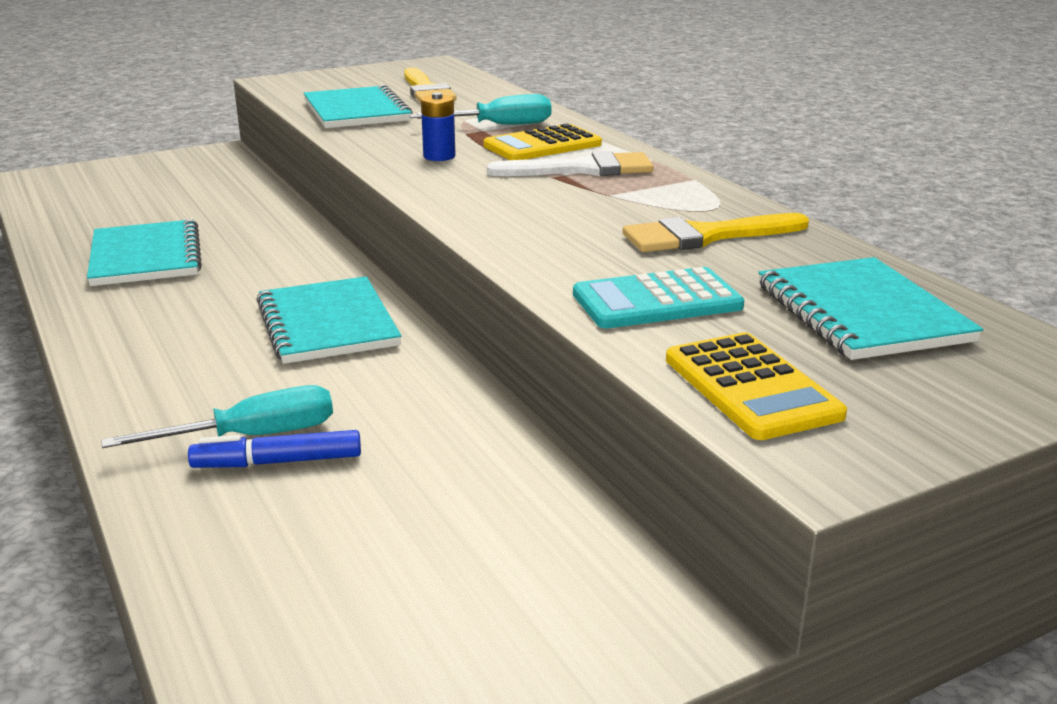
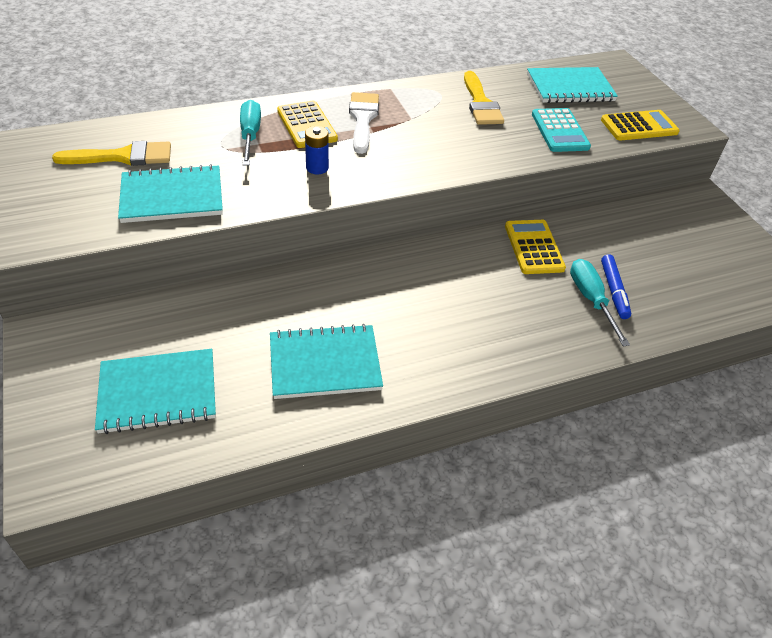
camera: 85 degrees left, 20 degrees up
turquoise notebook [256,276,401,364] -> turquoise notebook moved to [95,349,216,434]
none -> yellow calculator [505,220,566,274]

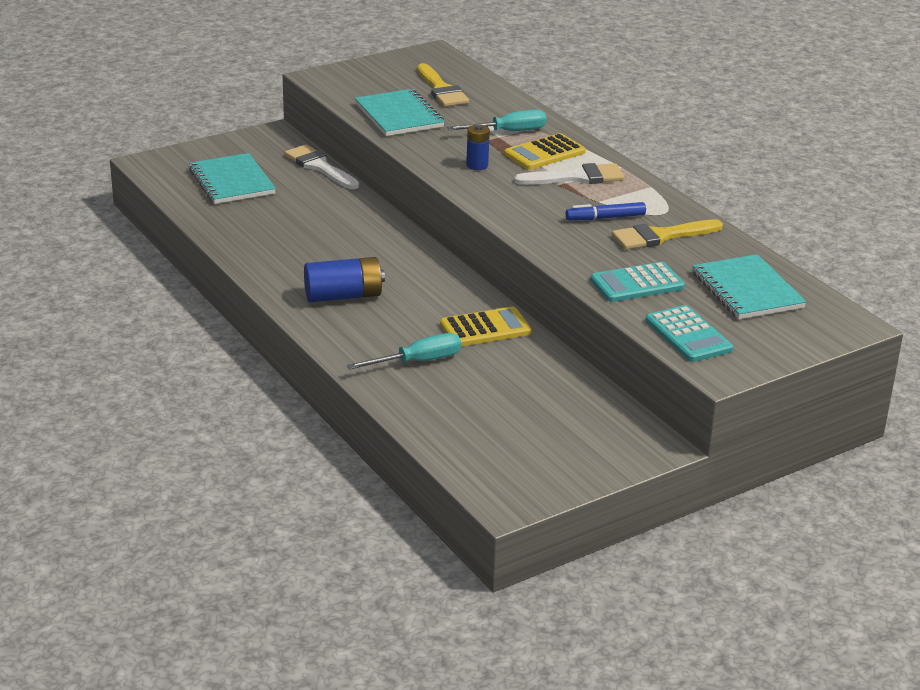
camera: 80 degrees right, 15 degrees down
turquoise notebook [270,324,383,399] -> none
yellow calculator [601,110,680,141] -> turquoise calculator [645,305,733,362]
blue marker [601,254,631,319] -> blue marker moved to [566,202,646,220]
none -> white brush [284,144,359,189]
none -> blue battery [304,257,385,302]

